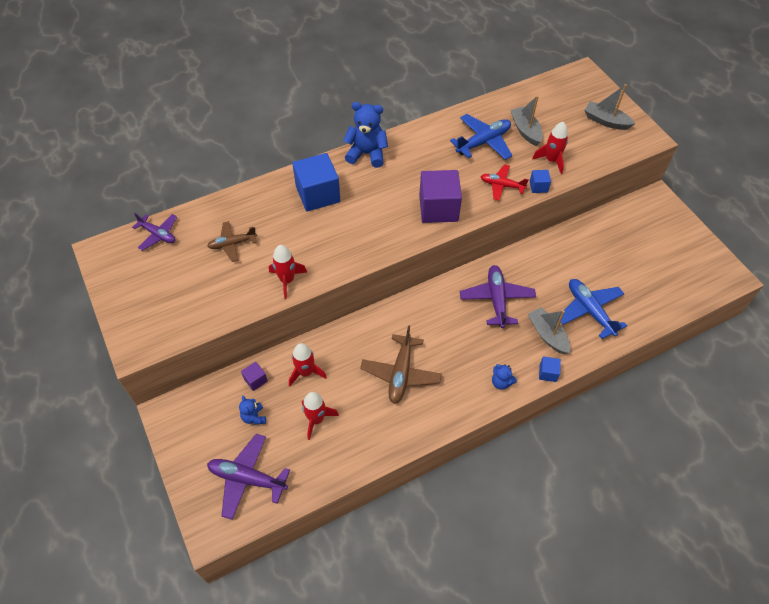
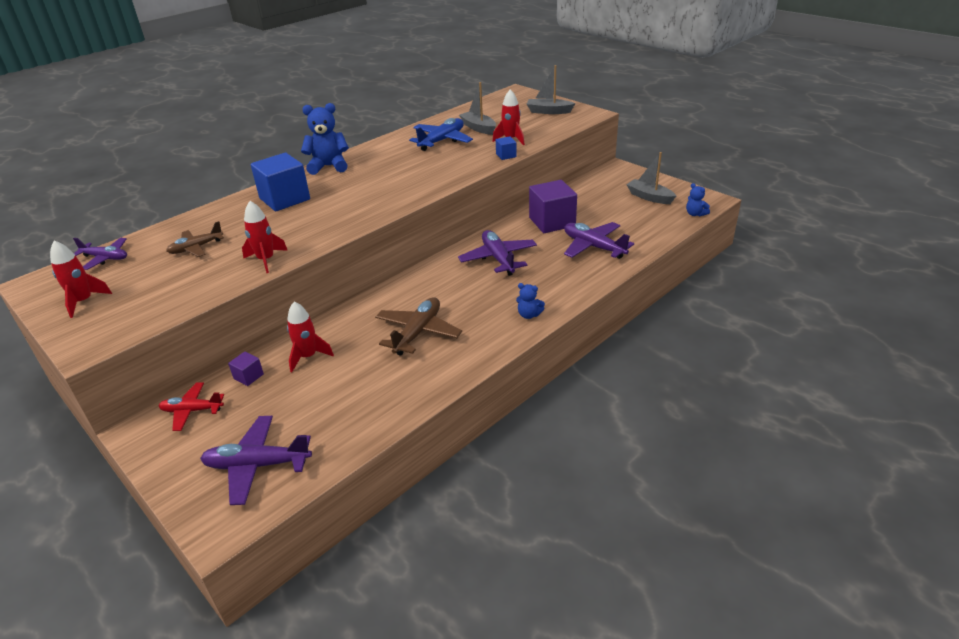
camera: 15 degrees left, 20 degrees down
blue teddy bear [239,396,266,425] -> blue teddy bear moved to [686,183,710,217]
red rocket [302,392,339,440] -> red rocket moved to [50,241,112,318]
brown plane [360,326,442,404] -> brown plane turned 150 degrees counterclockwise [375,297,462,356]
purple cube [419,170,462,223] -> purple cube moved to [529,180,577,233]
red plane [481,164,529,201] -> red plane moved to [159,382,224,431]
grey boat [528,307,570,354] -> grey boat moved to [626,152,676,204]
blue cube [539,357,561,382] -> none
blue plane [559,279,627,339] -> purple plane [564,222,634,259]

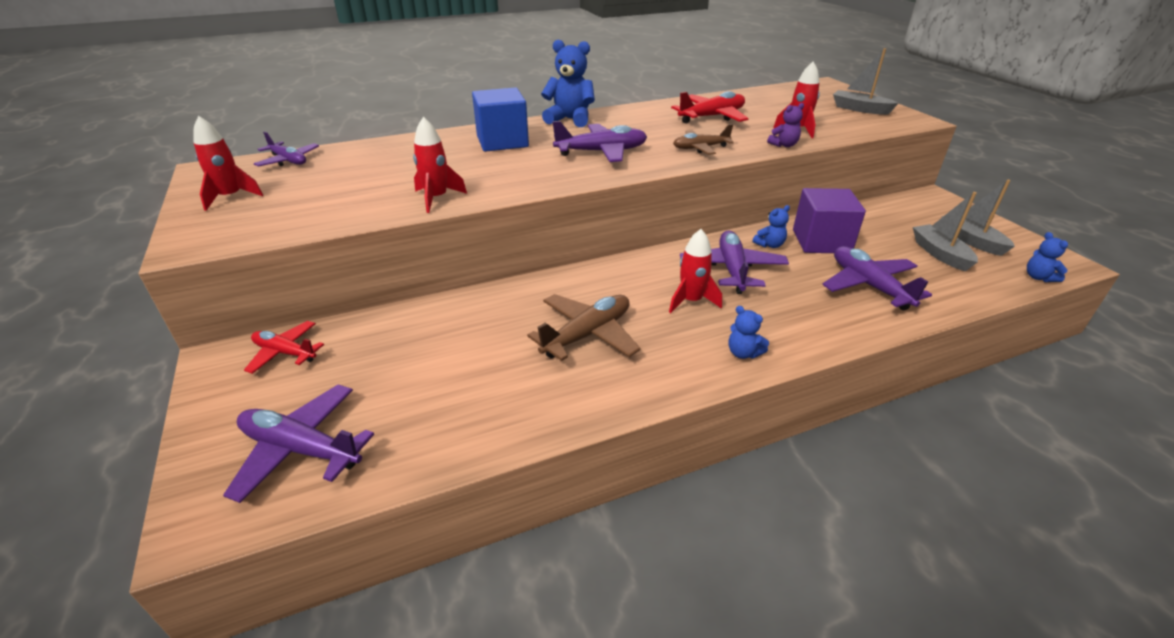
camera: 20 degrees right, 0 degrees up
brown plane [166,221,224,257] -> brown plane moved to [673,124,734,155]
purple cube [228,352,264,386] -> none
red rocket [287,302,334,372] -> red rocket moved to [669,229,722,313]
blue plane [409,118,473,151] -> red plane [671,91,749,123]
grey boat [459,82,496,135] -> grey boat moved to [913,192,978,271]
blue cube [496,136,517,160] -> purple teddy bear [767,103,804,147]
none -> purple plane [552,121,647,162]
none -> blue teddy bear [753,205,790,248]

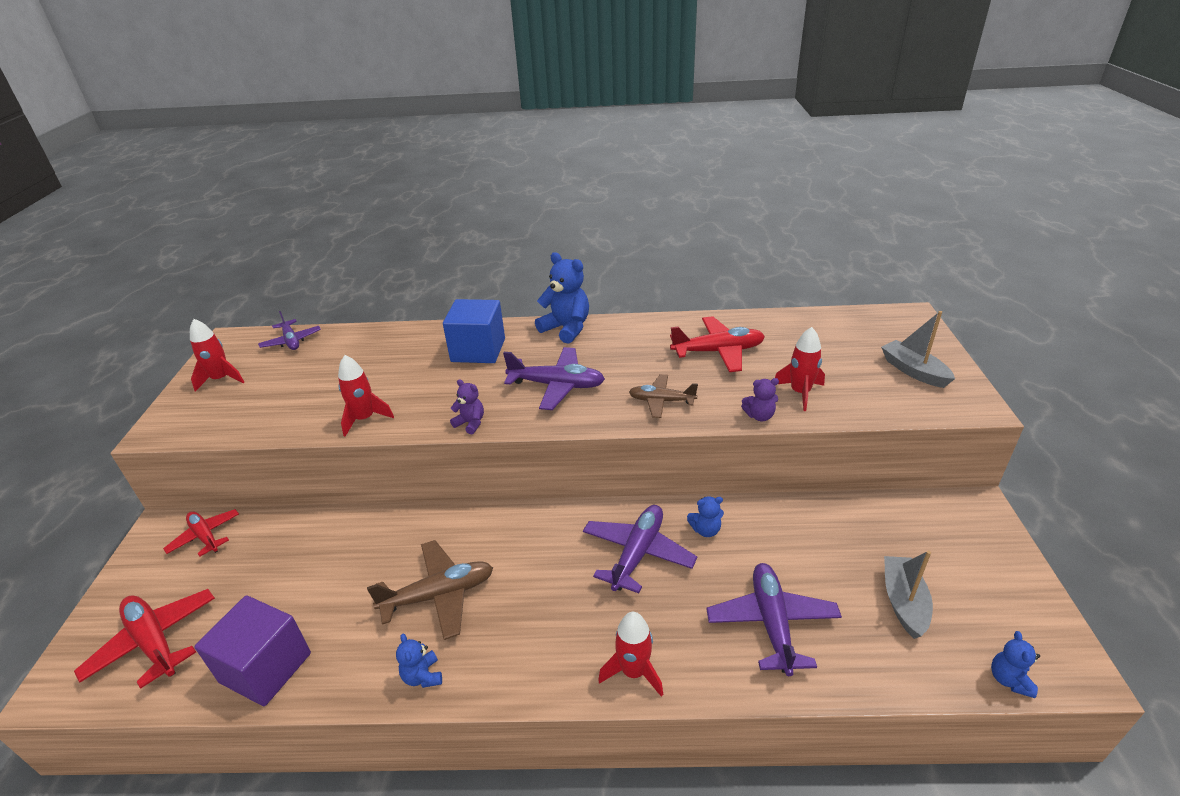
camera: 25 degrees right, 0 degrees up
purple plane [223,384,374,503] -> red plane [74,589,215,689]
red rocket [669,229,722,313] -> red rocket moved to [598,612,663,697]
blue teddy bear [729,306,769,359] -> blue teddy bear moved to [396,634,442,688]
purple cube [793,188,866,253] -> purple cube moved to [194,595,311,706]
grey boat [942,180,1015,256] -> none
none -> purple teddy bear [450,379,484,434]

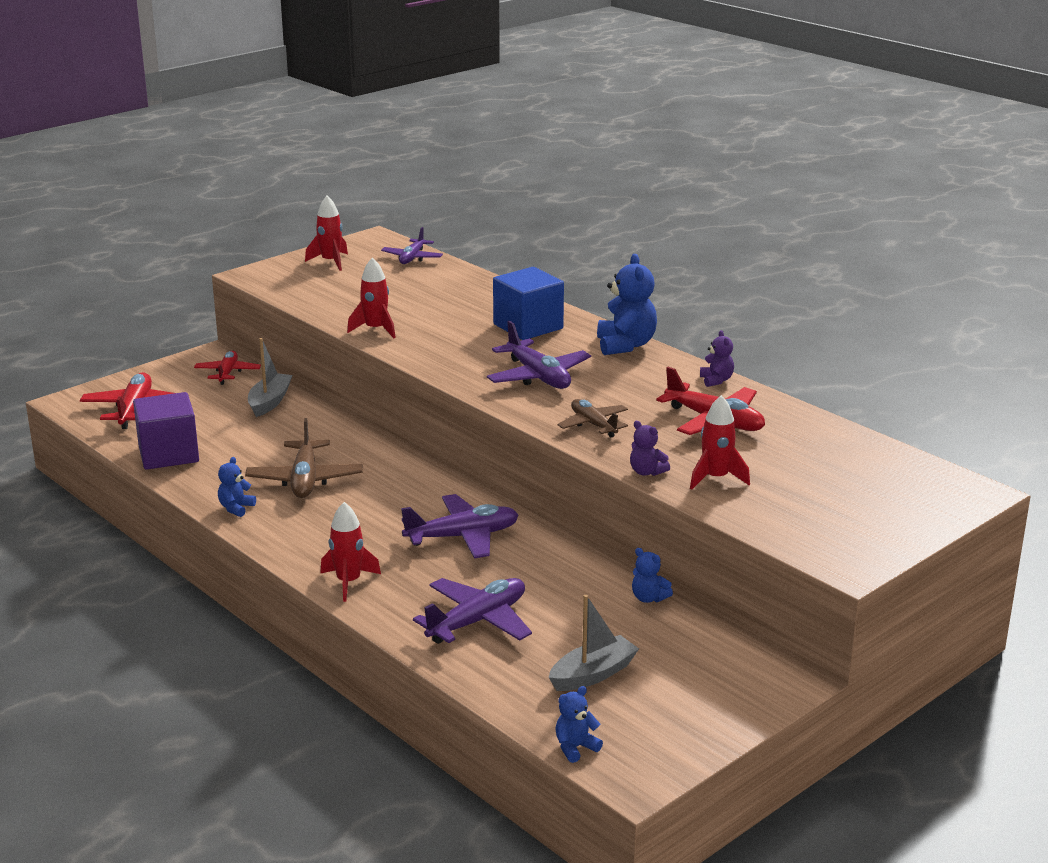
camera: 45 degrees right, 10 degrees down
brown plane [367,540,493,640] -> brown plane turned 60 degrees clockwise [245,418,363,498]
purple teddy bear [450,379,484,434] -> purple teddy bear moved to [700,330,734,387]
blue teddy bear [687,497,724,537] -> blue teddy bear moved to [632,548,673,603]
grey boat [881,311,955,388] -> grey boat moved to [248,338,293,417]

